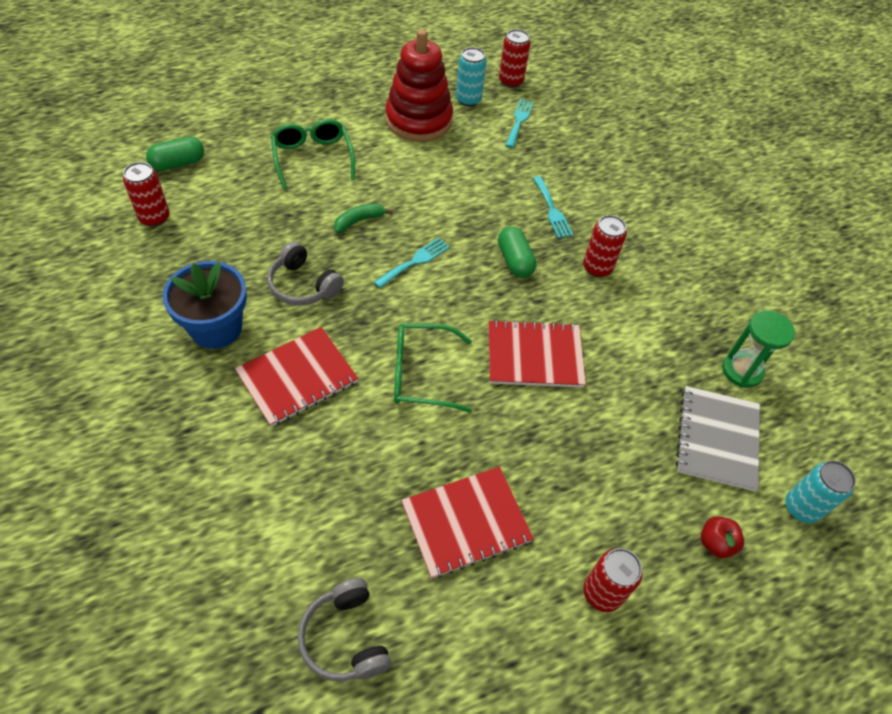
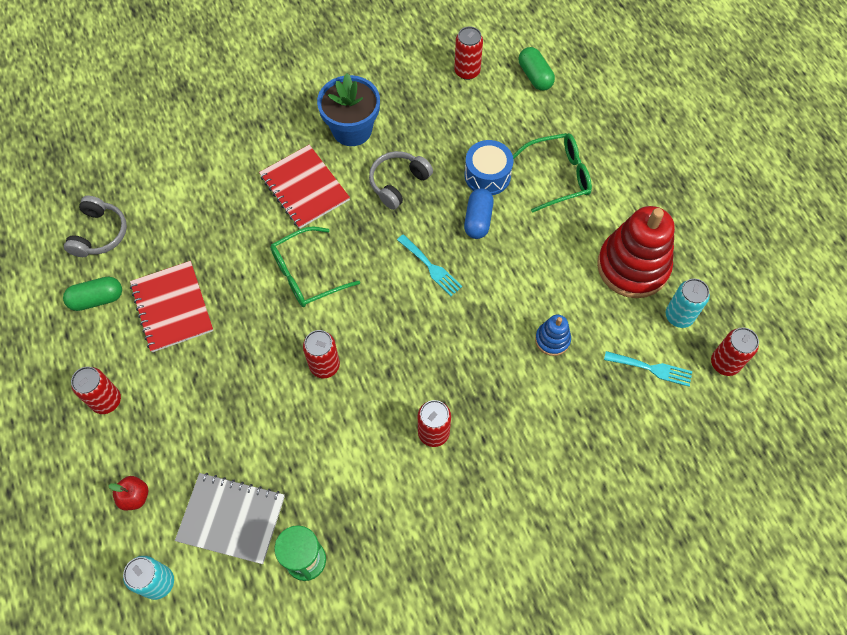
camera: 95 degrees right, 10 degrees up
grey headphones [298,578,391,681] -> grey headphones turned 120 degrees clockwise [64,196,127,257]
green banana [334,203,393,233] -> blue capsule [464,188,494,239]
green glasses [394,323,472,413] -> green glasses turned 120 degrees counterclockwise [270,227,360,307]
red notebook [488,320,586,388] -> red can [303,330,340,378]
green capsule [498,226,537,278] -> green capsule moved to [63,277,122,311]
turquoise fork [533,176,573,238] -> none
none -> blue drum [465,140,513,195]
none -> blue stacking toy [535,315,571,356]

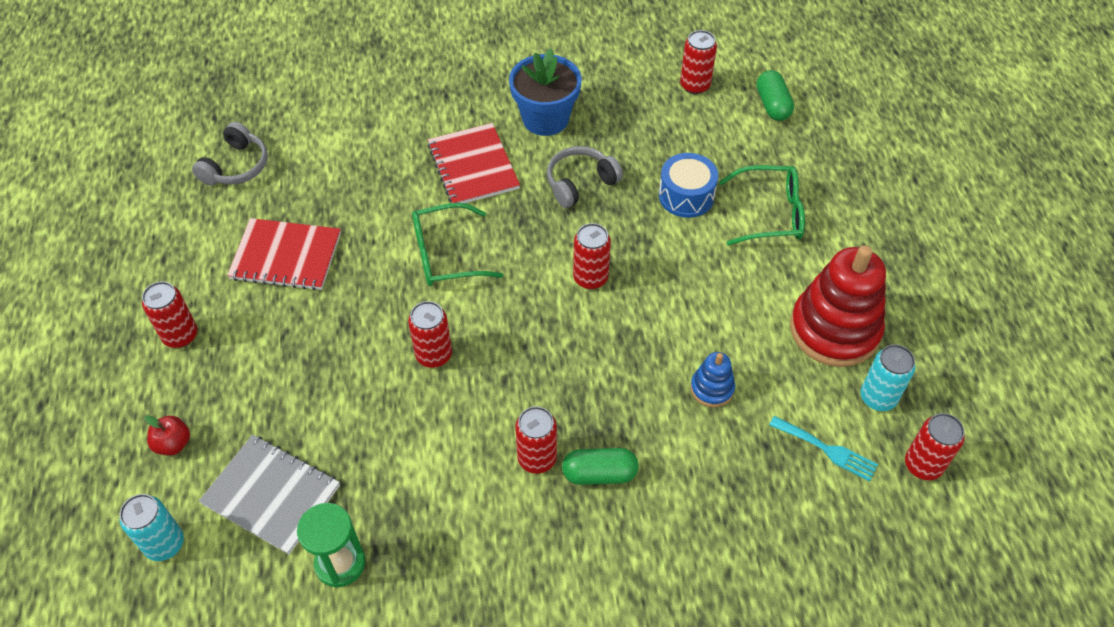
camera: 15 degrees right, 10 degrees down
green capsule [63,277,122,311] -> green capsule moved to [562,448,639,485]
red notebook [130,261,213,352] -> red notebook turned 75 degrees counterclockwise [227,218,341,291]
turquoise fork [397,234,462,296] -> red can [573,223,611,289]
blue capsule [464,188,494,239] -> none

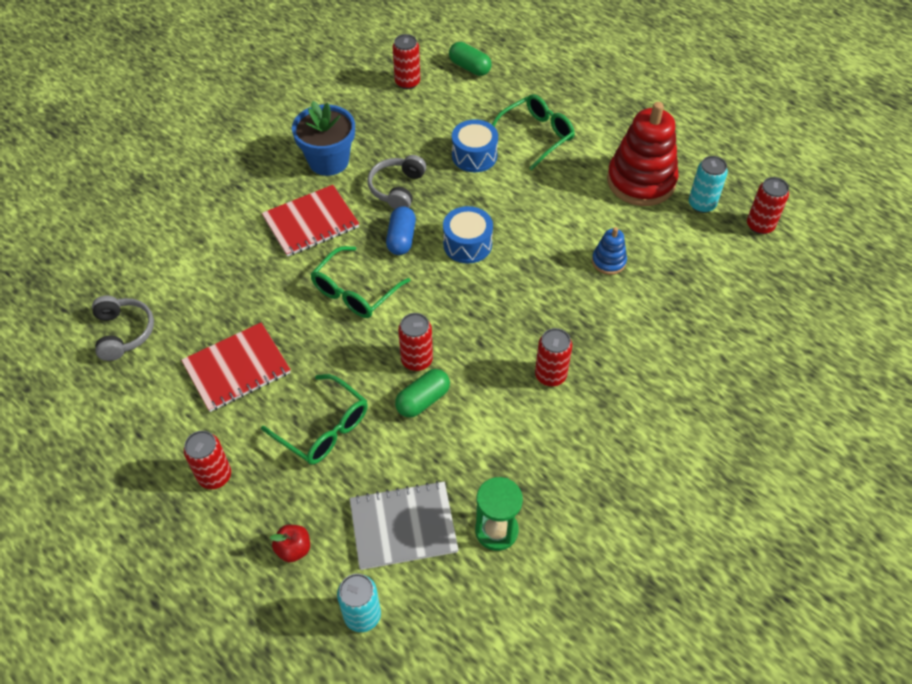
camera: 40 degrees left, 0 degrees up
red notebook [427,123,520,203] -> red notebook turned 60 degrees counterclockwise [262,185,359,257]
green capsule [562,448,639,485] -> green capsule moved to [395,369,450,418]
red can [573,223,611,289] -> blue drum [443,206,493,263]
turquoise fork [769,416,878,481] -> none
none -> green glasses [261,374,368,465]
none -> blue capsule [386,206,416,255]

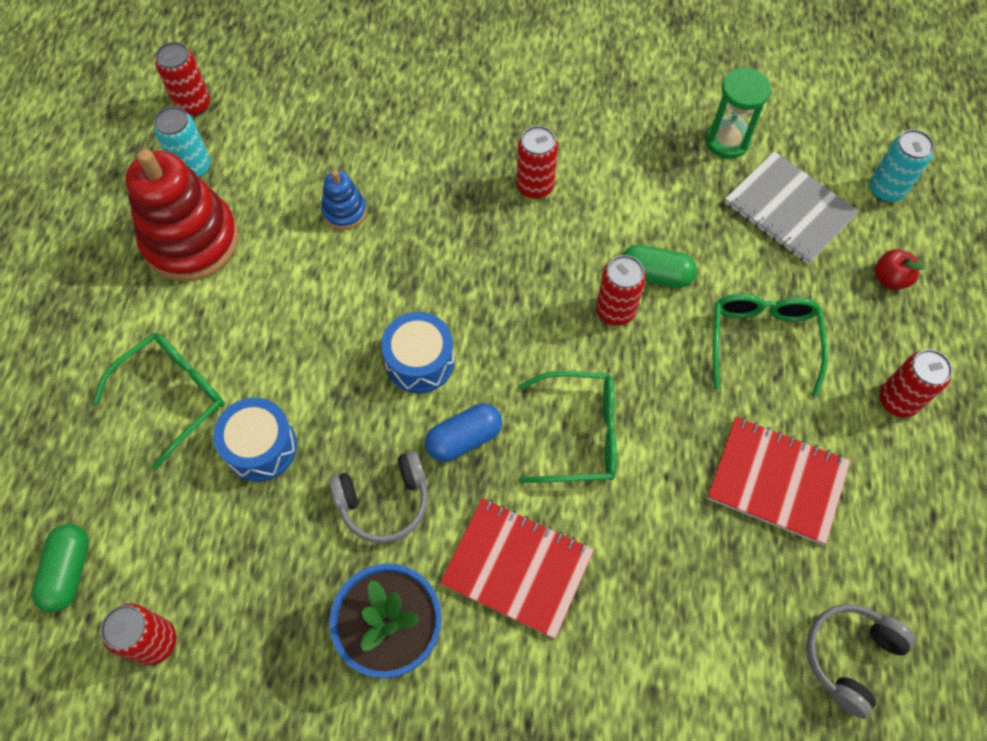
camera: 125 degrees left, 10 degrees up
green glasses [492,94,575,170] -> green glasses turned 120 degrees clockwise [93,332,224,470]

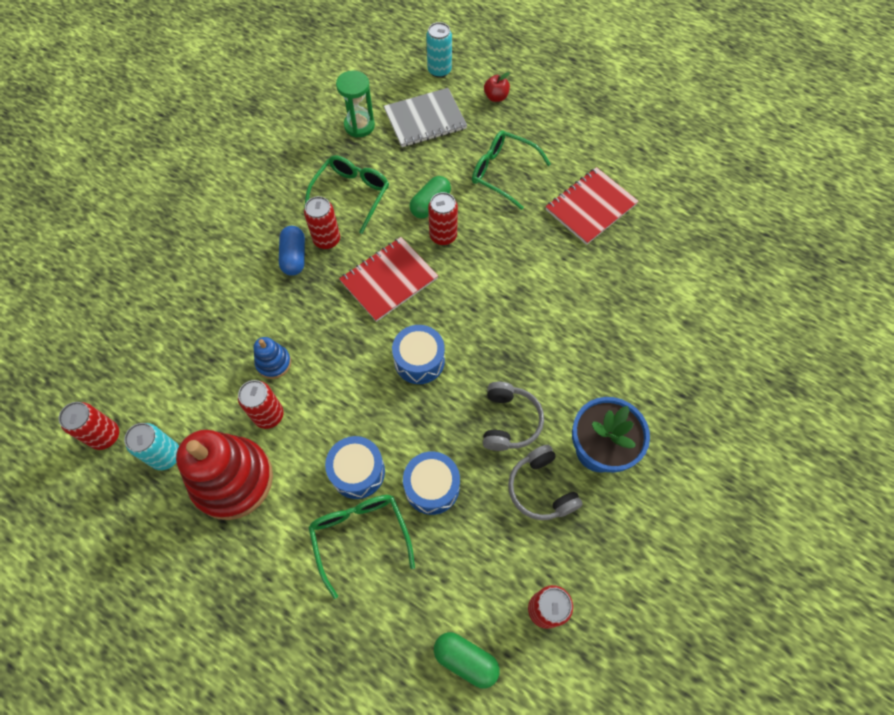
camera: 65 degrees left, 0 degrees up
blue capsule [425,403,502,462] -> blue capsule moved to [279,226,305,276]
red notebook [440,498,594,639] -> red notebook moved to [339,237,438,322]
green glasses [518,371,617,483] -> green glasses moved to [304,155,389,234]
grey headphones [806,604,915,719] -> grey headphones moved to [508,445,583,520]
red can [879,349,952,418] -> red can moved to [238,380,284,429]
none -> blue drum [325,436,385,499]

